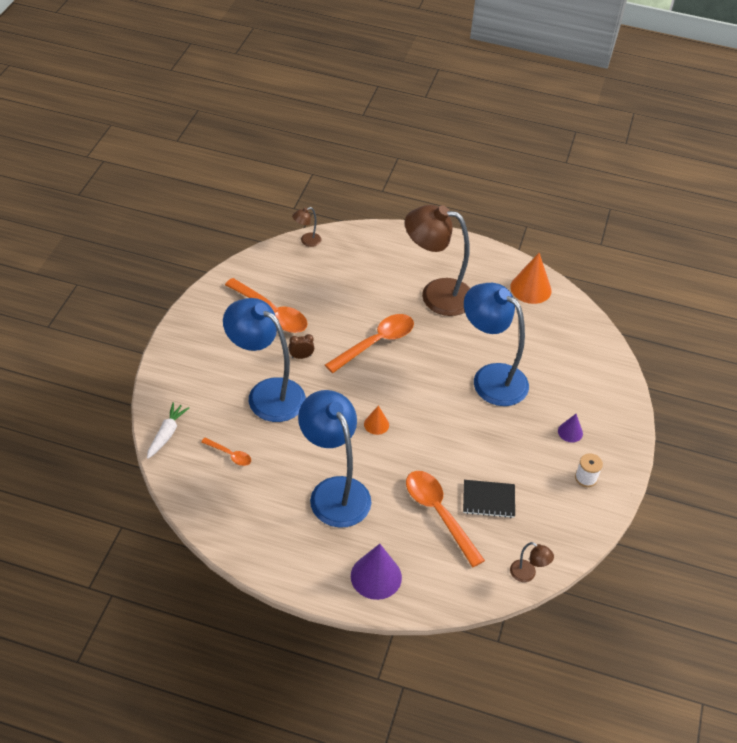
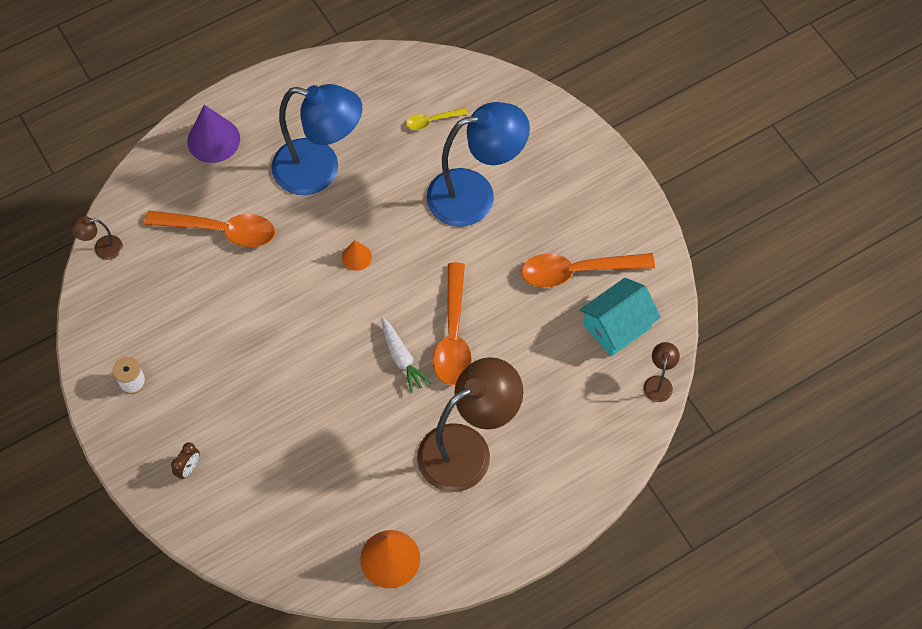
camera: 135 degrees right, 15 degrees up
white carrot [147,402,189,459] -> white carrot moved to [381,317,431,393]
orange spoon [201,438,251,466] -> yellow spoon [406,108,468,130]
brown clock [288,334,314,359] -> brown clock moved to [171,442,200,479]
black notebook [463,480,515,518] -> none
blue lamp [464,283,529,406] -> none
purple cone [558,414,583,442] -> none
none -> turquoise house [580,278,661,356]

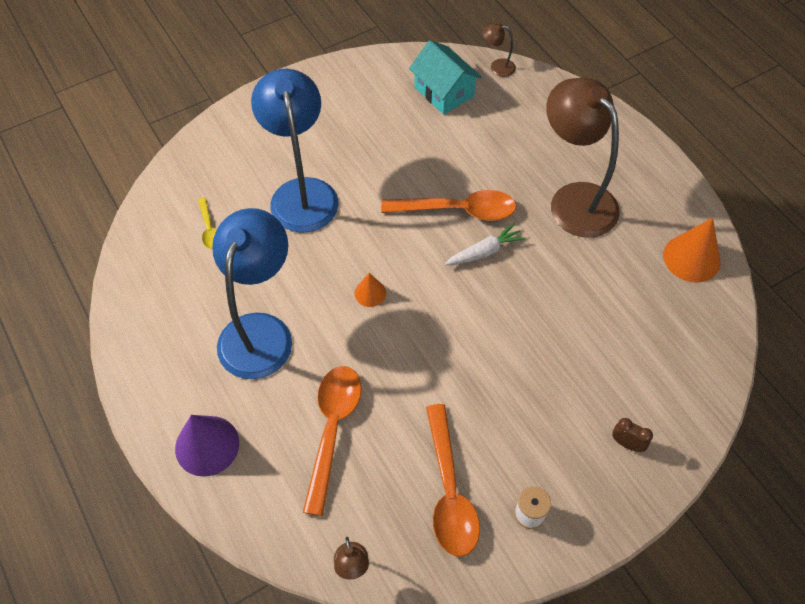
camera: 90 degrees left, 5 degrees down
orange spoon [521,253,655,288] -> orange spoon moved to [426,404,480,557]

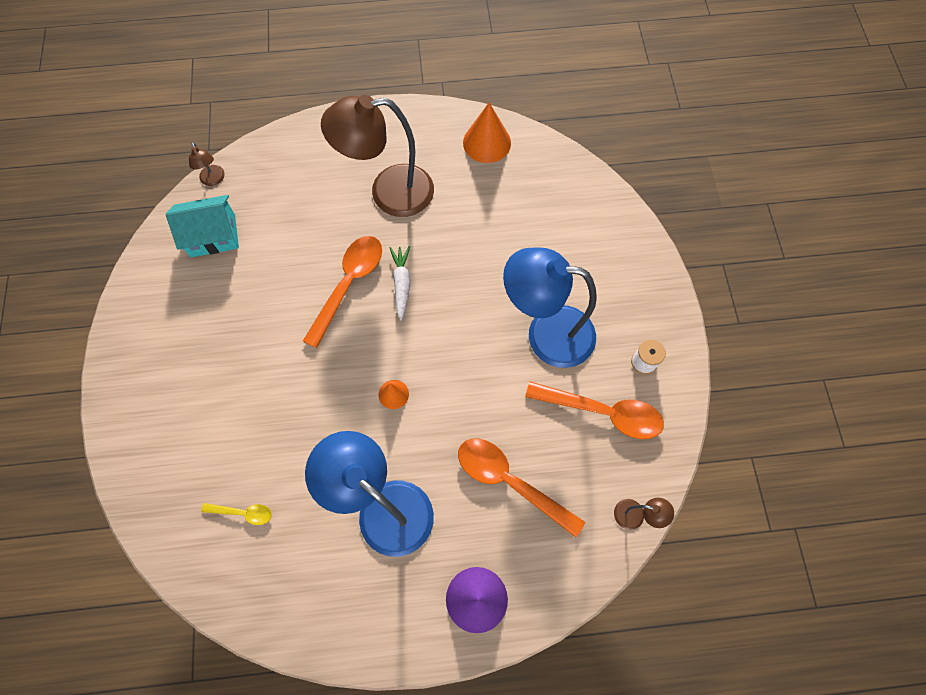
camera: 65 degrees left, 10 degrees up
blue lamp [251,69,339,233] -> blue lamp moved to [503,247,597,368]
brown lamp [482,23,516,77] -> brown lamp turned 60 degrees counterclockwise [189,142,225,186]
brown clock [612,418,653,452] -> none

